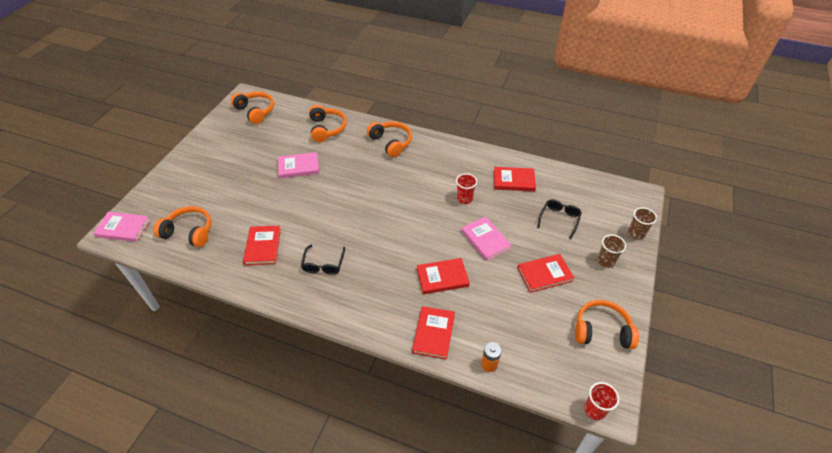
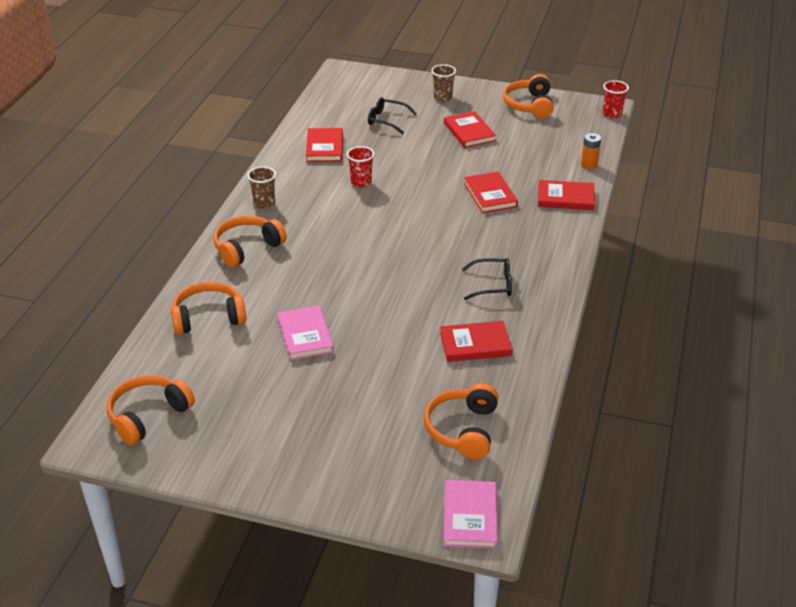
camera: 95 degrees left, 10 degrees down
pink book [461,216,512,261] -> none
brown cup [628,207,657,240] -> brown cup moved to [247,167,276,209]

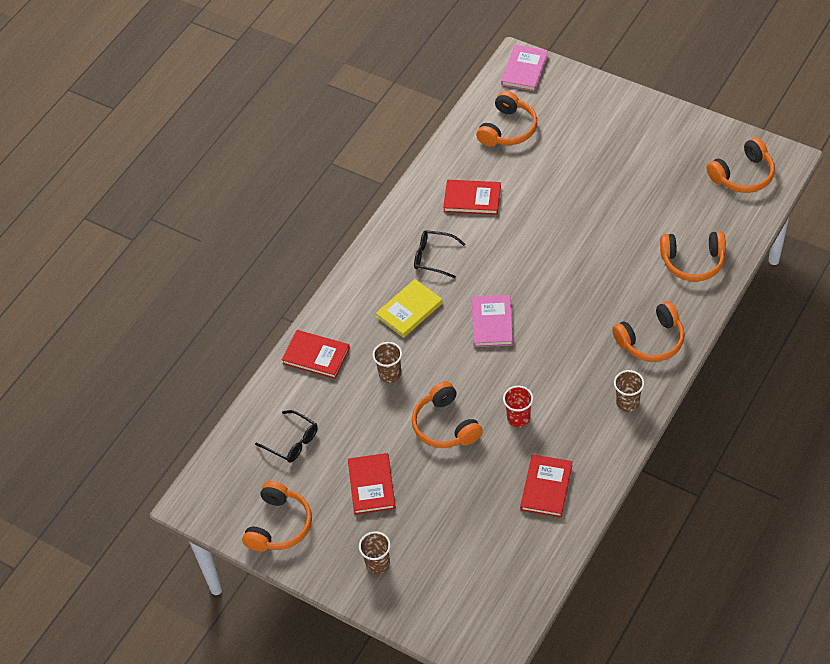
camera: 160 degrees left, 15 degrees up
pink book [278,306,334,360] -> pink book moved to [472,295,513,347]
black glasses [368,97,417,134] -> black glasses moved to [255,410,318,463]
red book [464,172,518,213] -> brown cup [373,342,402,383]
orange battery [581,133,601,170] -> none
red cup [603,80,629,118] -> none
none -> yellow book [376,279,443,338]
none -> orange headphones [412,381,483,448]

